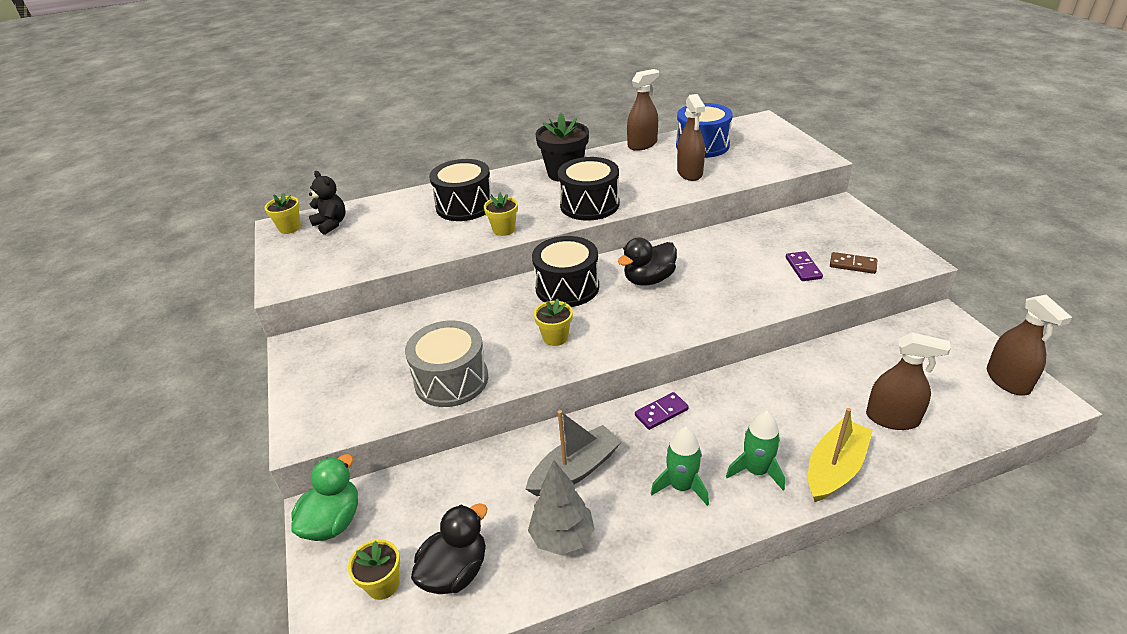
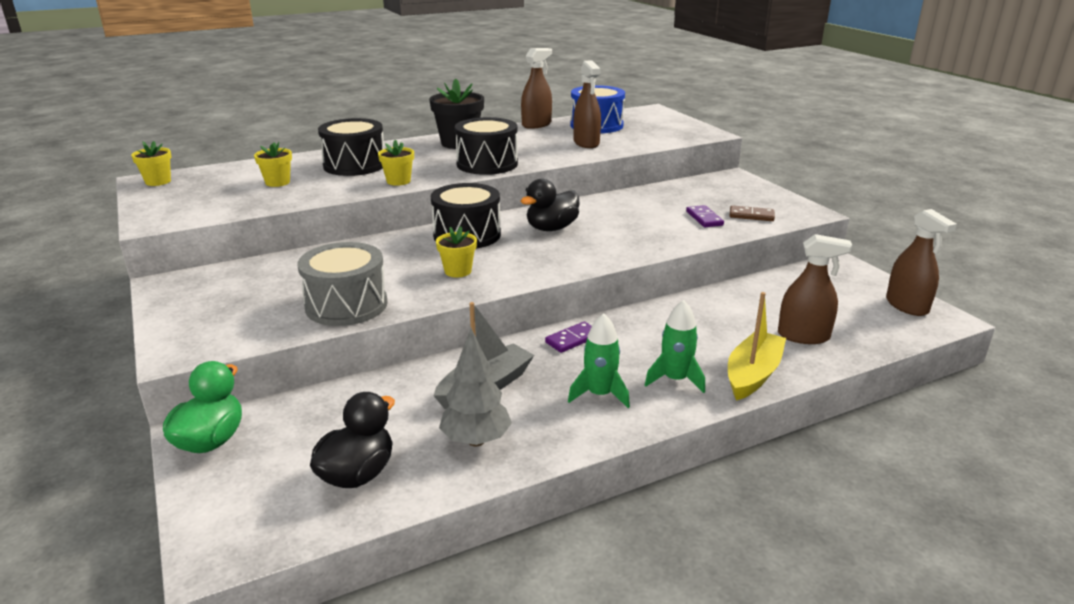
camera: 10 degrees left, 10 degrees down
black teddy bear [309,171,346,235] -> none
yellow flower pot [348,539,400,600] -> yellow flower pot moved to [254,142,292,187]

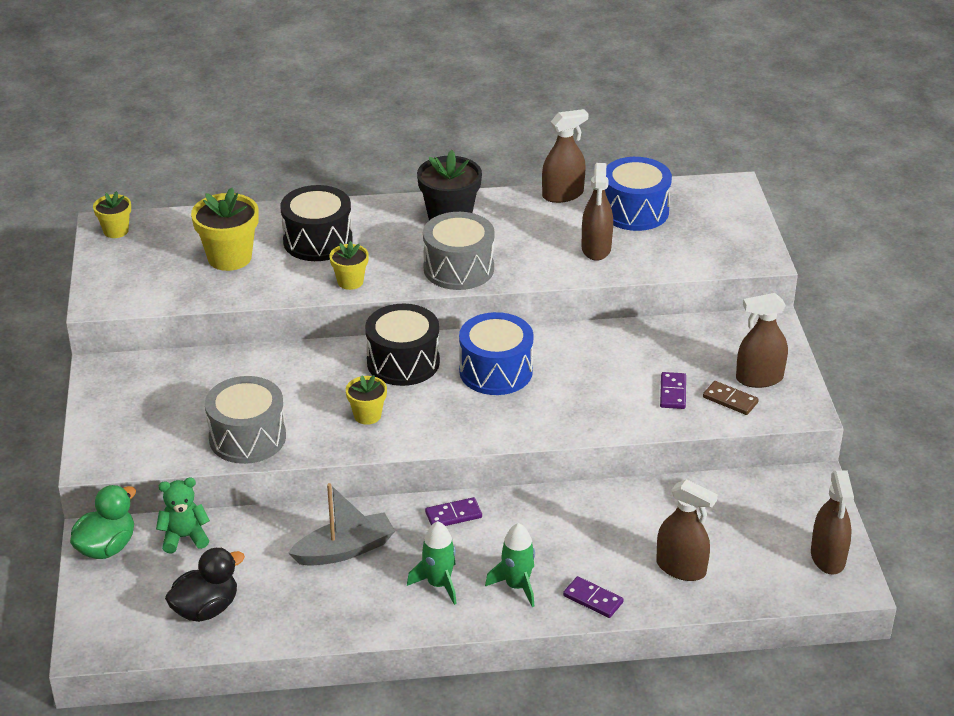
camera: 20 degrees right, 10 degrees up
yellow flower pot [254,142,292,187] -> yellow flower pot [191,188,258,271], size x1.73
grey tree [439,328,512,446] -> none
black drum [455,117,518,175] -> grey drum [423,212,495,290]
black duck [521,179,579,231] -> blue drum [459,312,533,395]
yellow boat [728,292,786,400] -> purple domino [563,576,624,618]
none -> green teddy bear [156,478,210,553]
none -> brown spray bottle [736,293,788,388]

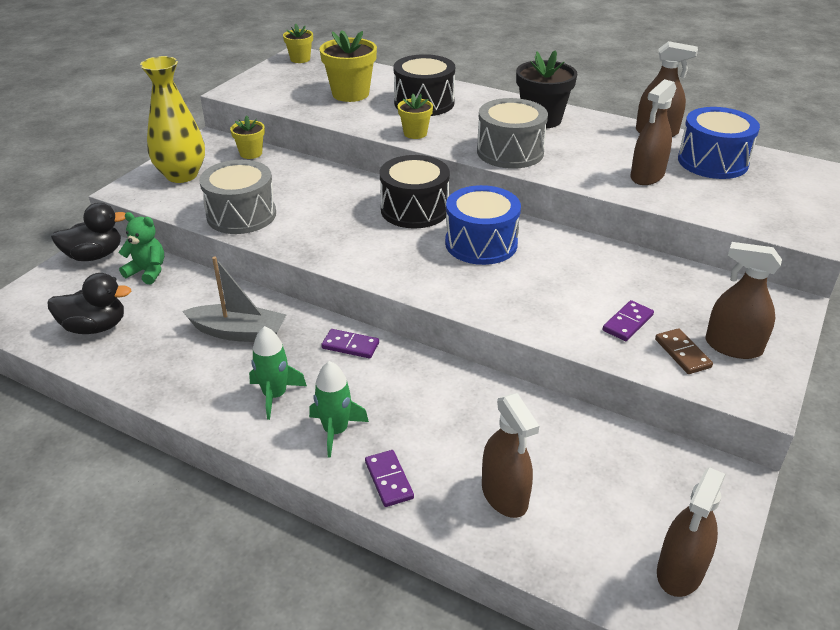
camera: 35 degrees right, 0 degrees up
green duck [70,485,136,559] -> black duck [51,203,126,261]
yellow flower pot [346,375,387,425] -> yellow flower pot moved to [230,115,265,159]
none -> yellow vase [140,56,205,183]

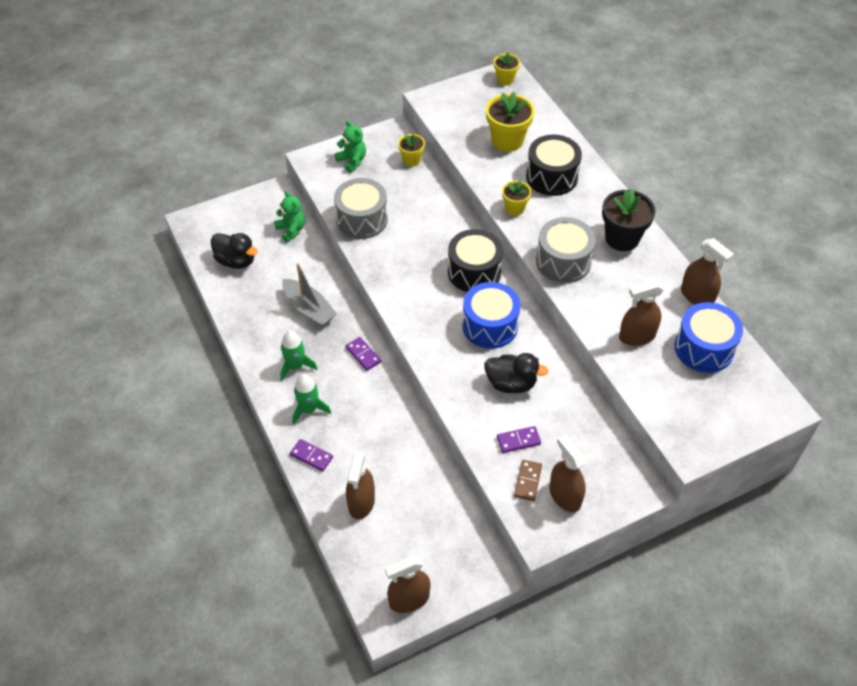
camera: 35 degrees right, 15 degrees up
black duck [51,203,126,261] -> black duck moved to [484,353,548,393]
yellow vase [140,56,205,183] -> green teddy bear [335,121,366,173]
purple domino [365,450,414,507] -> purple domino turned 75 degrees counterclockwise [290,439,333,472]

